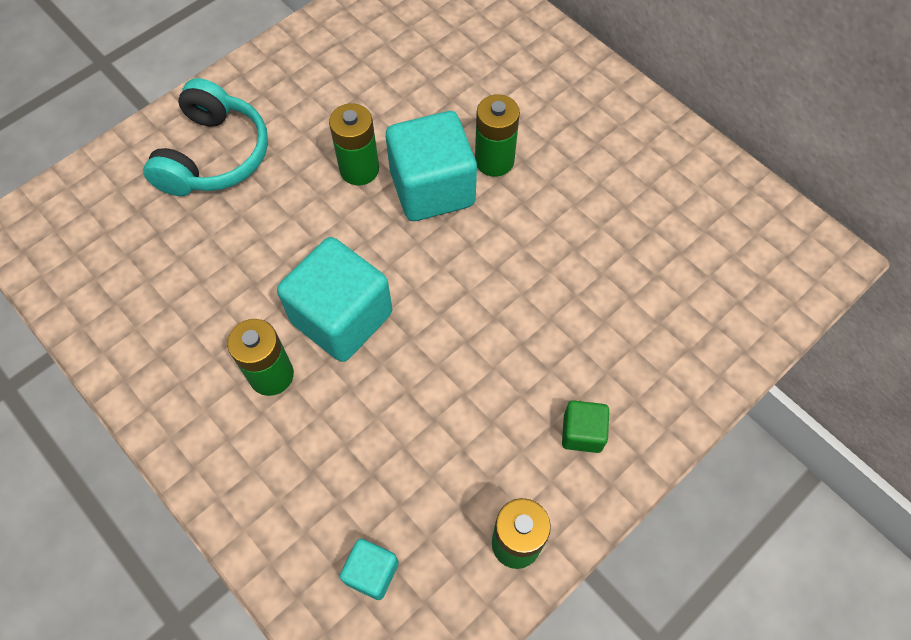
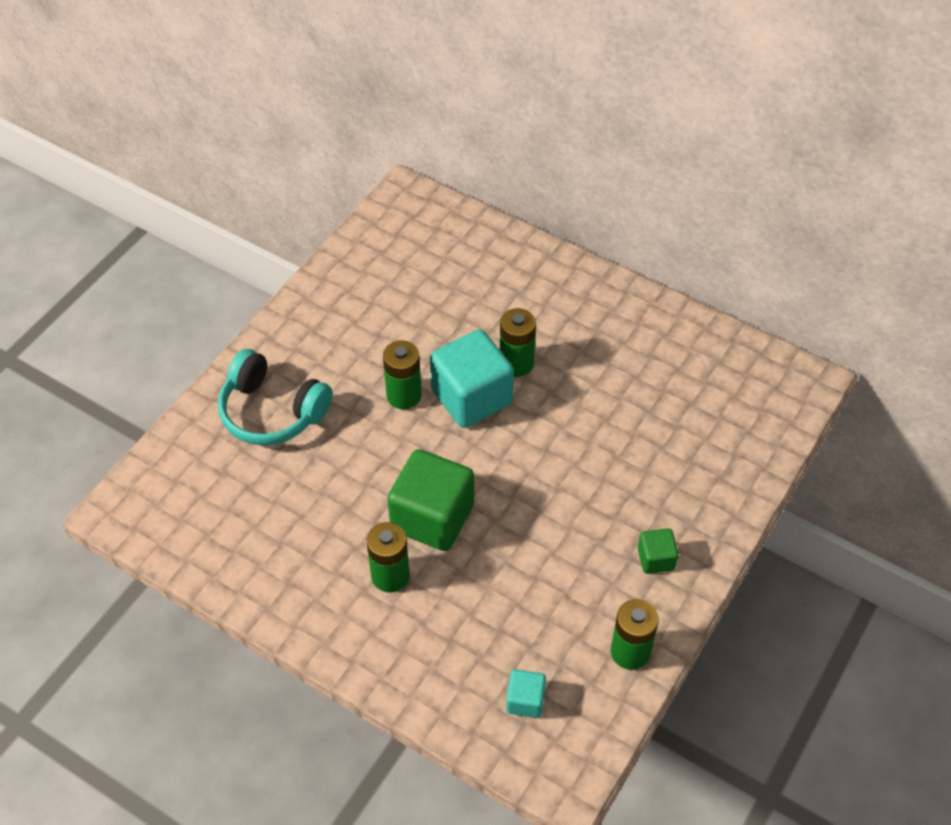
camera: 15 degrees left, 10 degrees down
turquoise headphones [144,78,268,196] -> turquoise headphones turned 120 degrees clockwise [218,349,333,445]
turquoise cube [277,237,392,362] -> green cube [387,449,474,551]

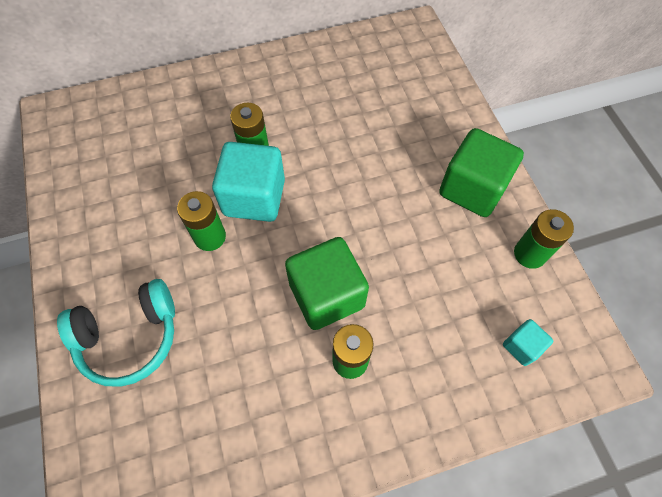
camera: 50 degrees left, 10 degrees up
green cube [638,528,679,574] -> green cube [439,128,524,217], size x2.07

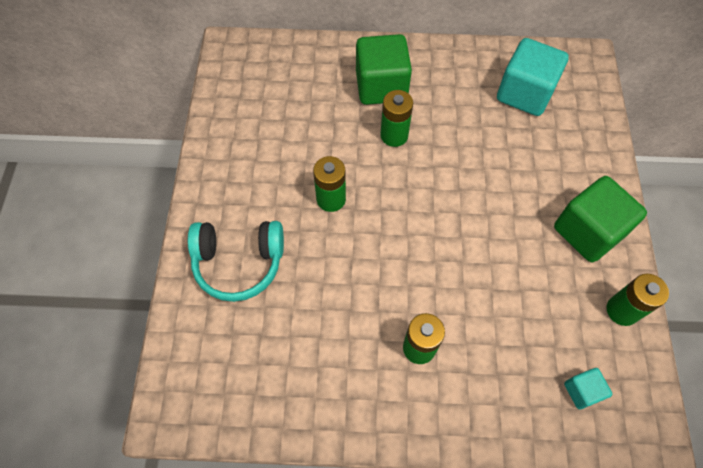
camera: 20 degrees right, 0 degrees up
turquoise cube [212,142,285,222] -> turquoise cube moved to [497,38,569,116]
green cube [285,237,369,330] -> green cube moved to [356,34,412,105]

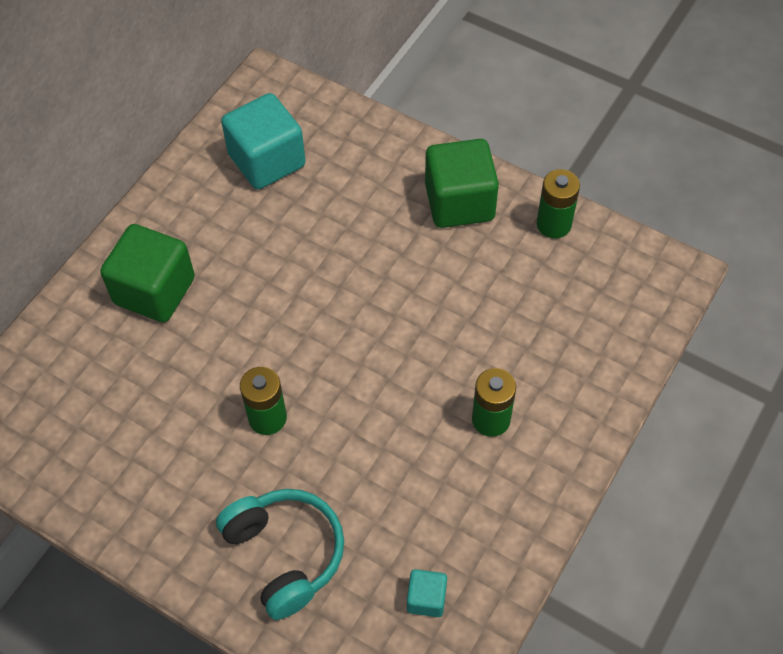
camera: 60 degrees left, 5 degrees down
turquoise headphones [188,221,284,302] -> turquoise headphones turned 60 degrees counterclockwise [216,489,344,620]
green battery [380,90,413,147] -> none
turquoise cube [564,368,612,409] -> turquoise cube moved to [407,569,447,617]

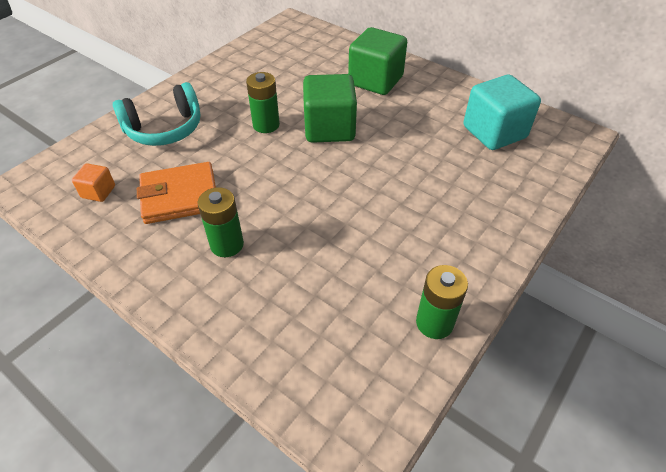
camera: 95 degrees right, 10 degrees down
turquoise cube [407,569,447,617] -> orange cube [72,163,115,202]
green cube [425,139,499,228] -> green cube moved to [303,74,357,143]
none -> orange wallet [137,162,216,224]

